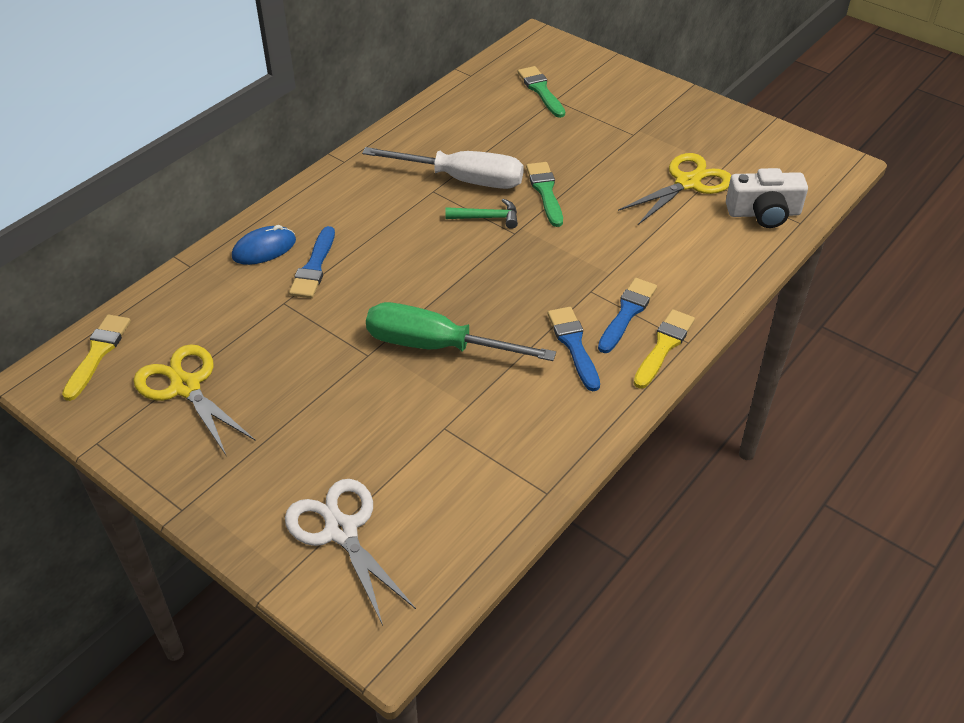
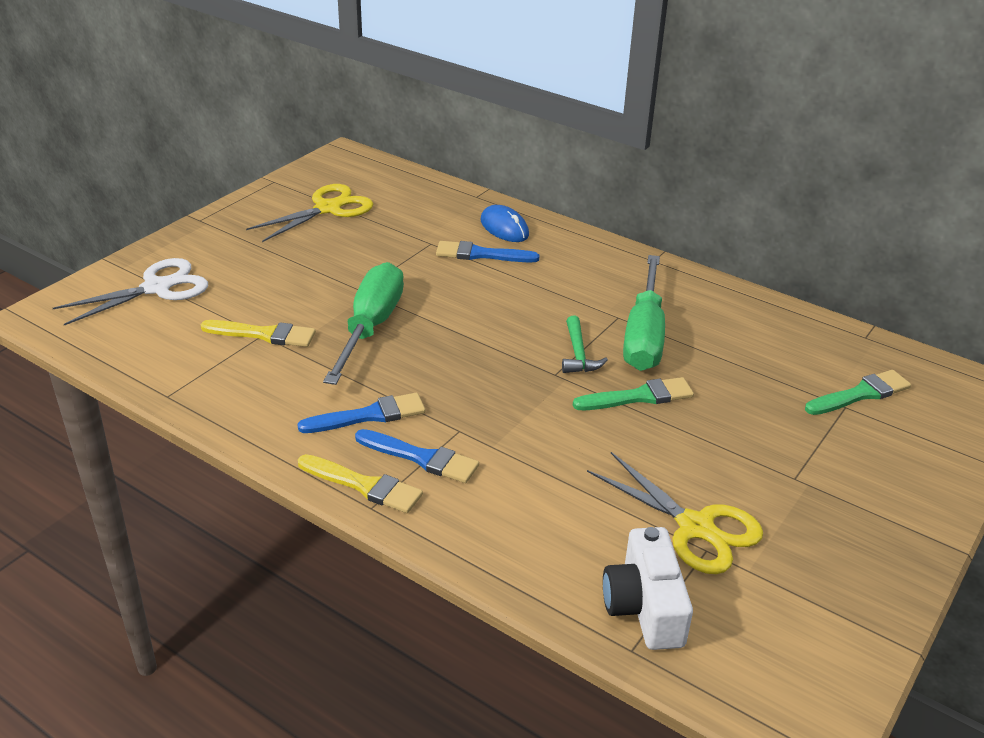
camera: 85 degrees right, 10 degrees down
yellow brush [62,314,131,401] -> yellow brush moved to [201,320,316,347]
white screwdriver [362,147,524,189] -> green screwdriver [623,255,665,371]

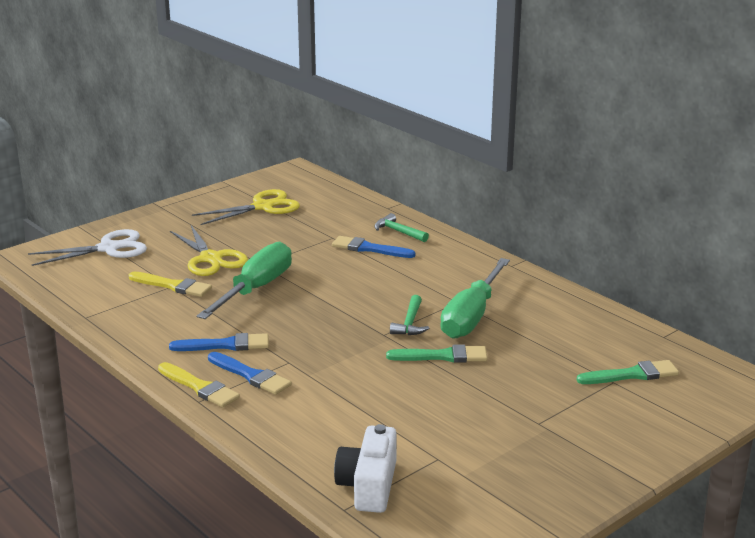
camera: 15 degrees right, 10 degrees down
blue mouse [480,205,529,242] -> green hammer [374,213,429,242]
yellow scissors [587,452,763,574] -> yellow scissors moved to [170,224,248,276]

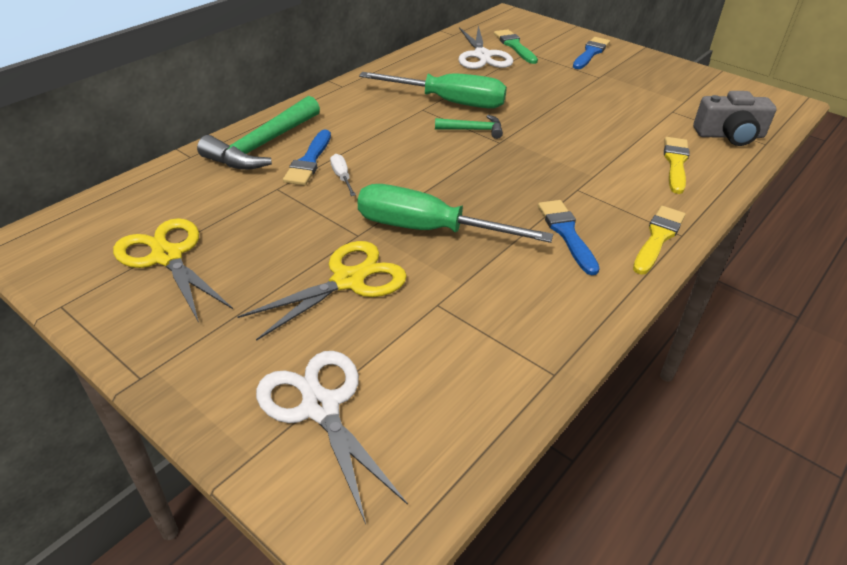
camera: 100 degrees left, 15 degrees up
yellow brush [129,272,212,297] -> yellow brush moved to [664,137,690,194]
blue brush [208,352,292,395] -> blue brush moved to [573,37,610,69]
white camera [334,424,397,513] -> grey camera [693,91,777,146]
green hammer [374,213,429,242] -> green hammer [197,96,320,170], size x1.90
green brush [386,345,488,363] -> none
none -> white screwdriver [330,154,356,196]
none -> white scissors [459,25,513,69]

